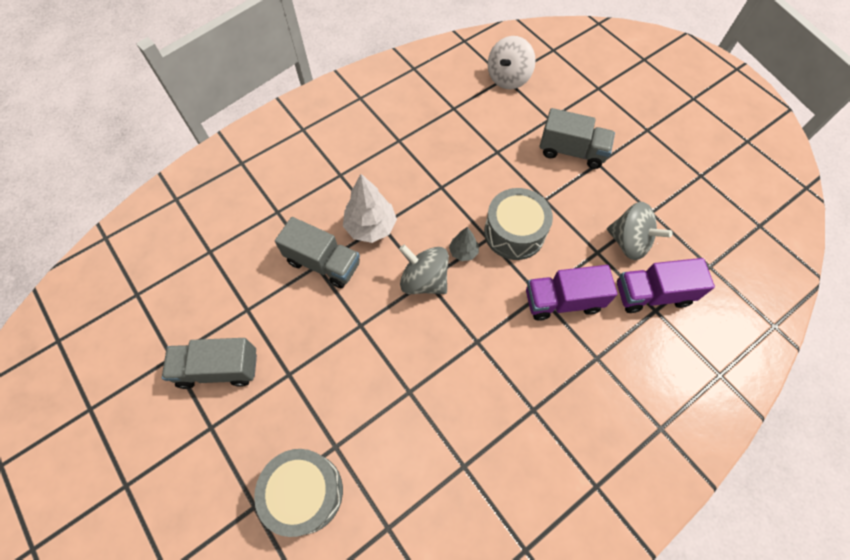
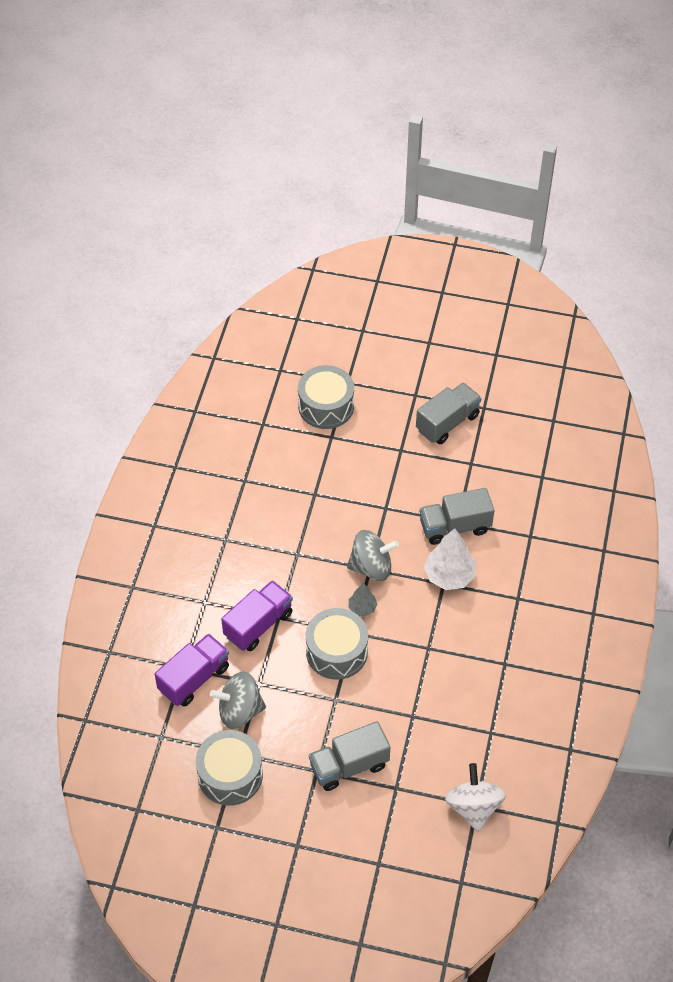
camera: 140 degrees right, 10 degrees down
none -> grey drum [196,730,263,806]

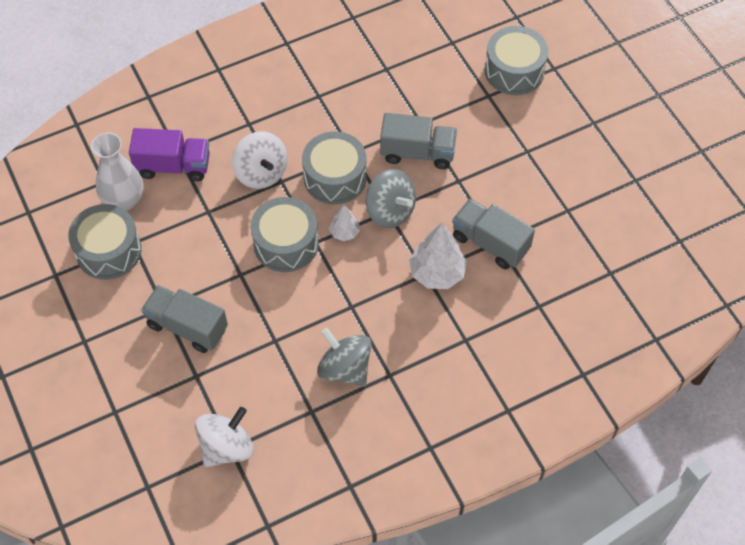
camera: 50 degrees right, 5 degrees up
grey spinning top [210,672,266,729] -> grey spinning top moved to [317,328,372,386]
purple truck [221,580,293,651] -> white spinning top [232,131,288,189]
grey tree [349,583,377,616] -> white tree [329,205,360,241]
grey truck [416,382,482,444] -> grey truck moved to [380,113,457,169]
none -> white vase [91,132,144,211]
none -> grey drum [302,132,367,204]

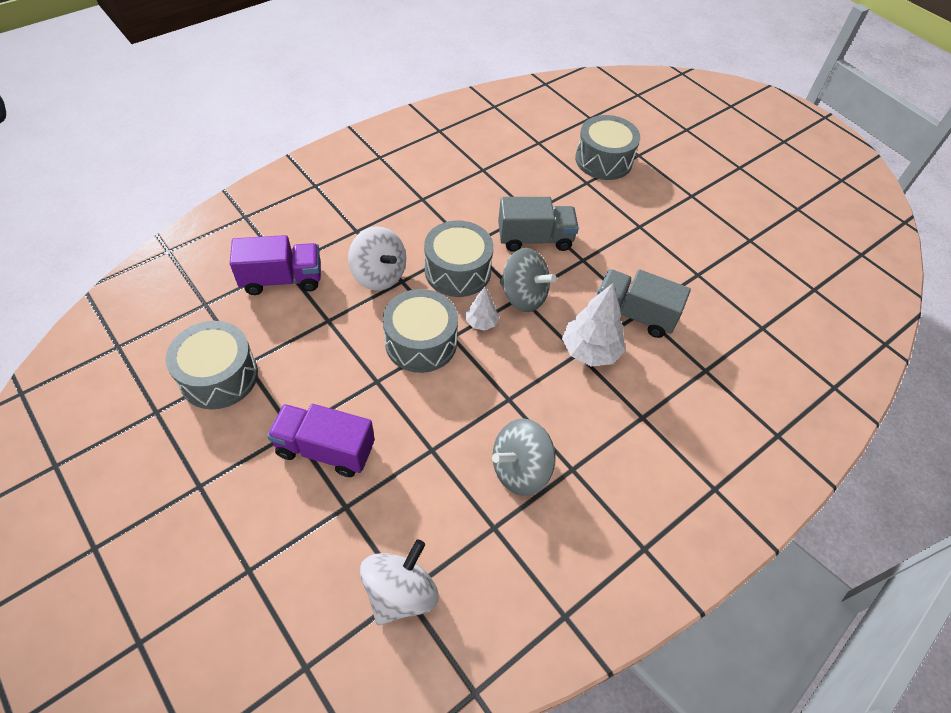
camera: 15 degrees left, 5 degrees down
white vase [91,132,144,211] -> none
grey truck [141,285,228,353] -> purple truck [267,404,375,477]
grey spinning top [317,328,372,386] -> grey spinning top turned 60 degrees counterclockwise [492,418,556,496]

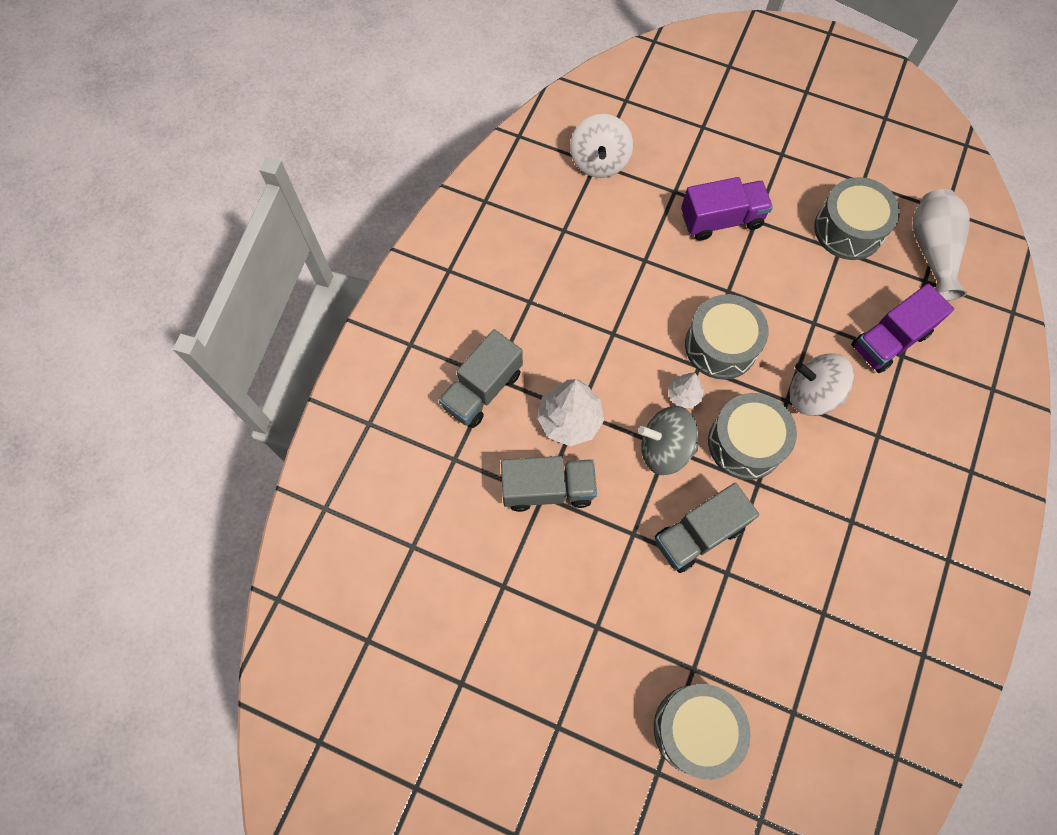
camera: 155 degrees right, 15 degrees up
grey spinning top [492,418,556,496] -> none
none -> grey truck [439,329,523,428]
none -> white vase [913,189,970,301]

